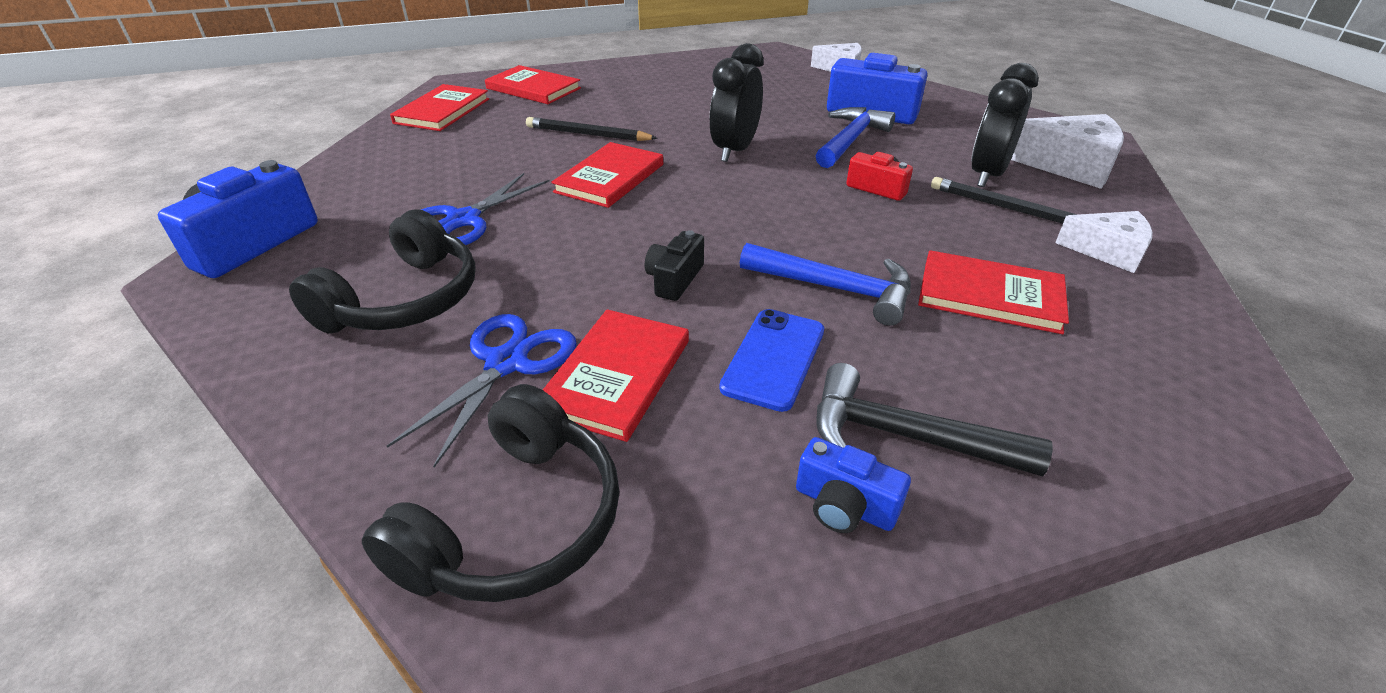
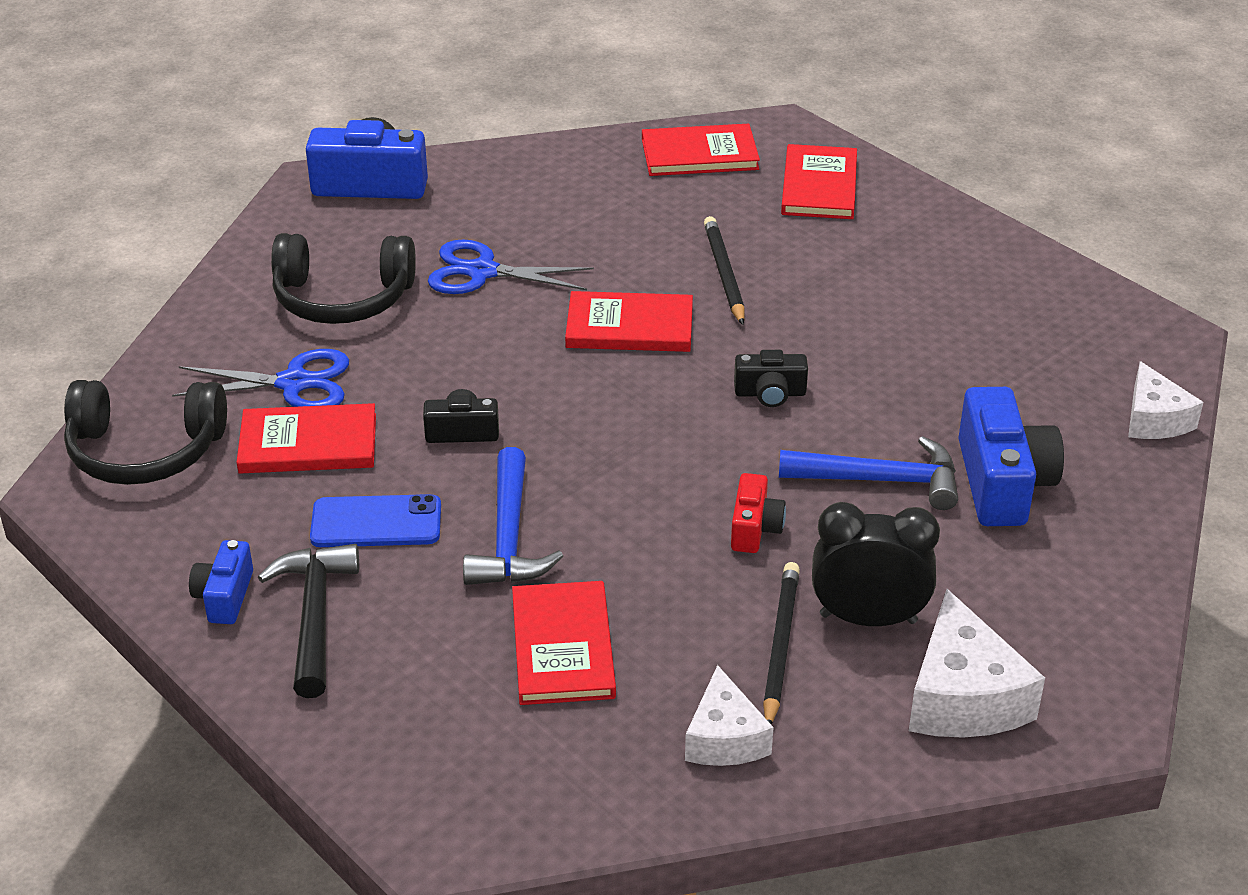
camera: 65 degrees right, 0 degrees up
black clock [709,43,764,162] -> black camera [734,350,808,407]

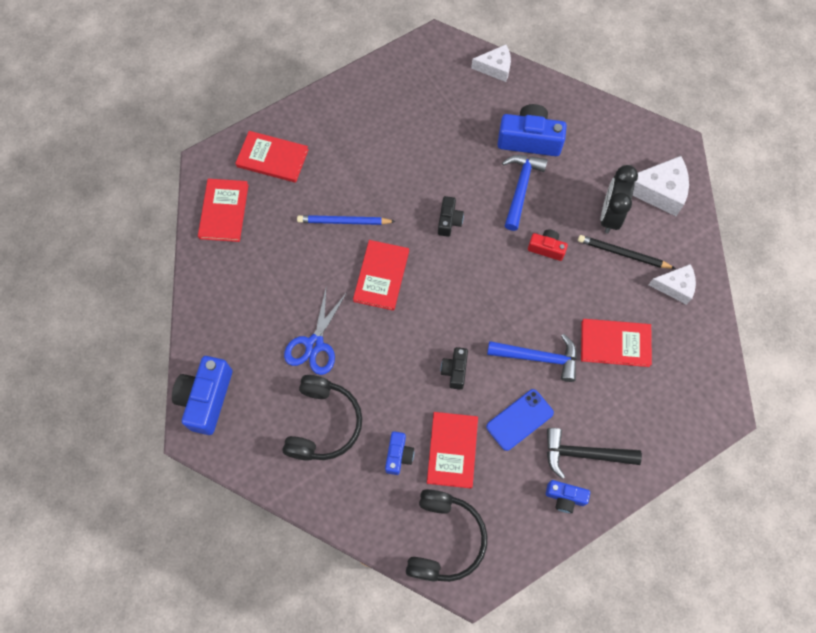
camera: 80 degrees left, 30 degrees up
blue scissors [172,349,349,407] -> blue camera [385,431,414,475]
blue phone [310,494,441,547] -> blue phone turned 45 degrees clockwise [486,389,554,451]
black pencil [704,216,745,325] -> blue pencil [297,215,396,225]

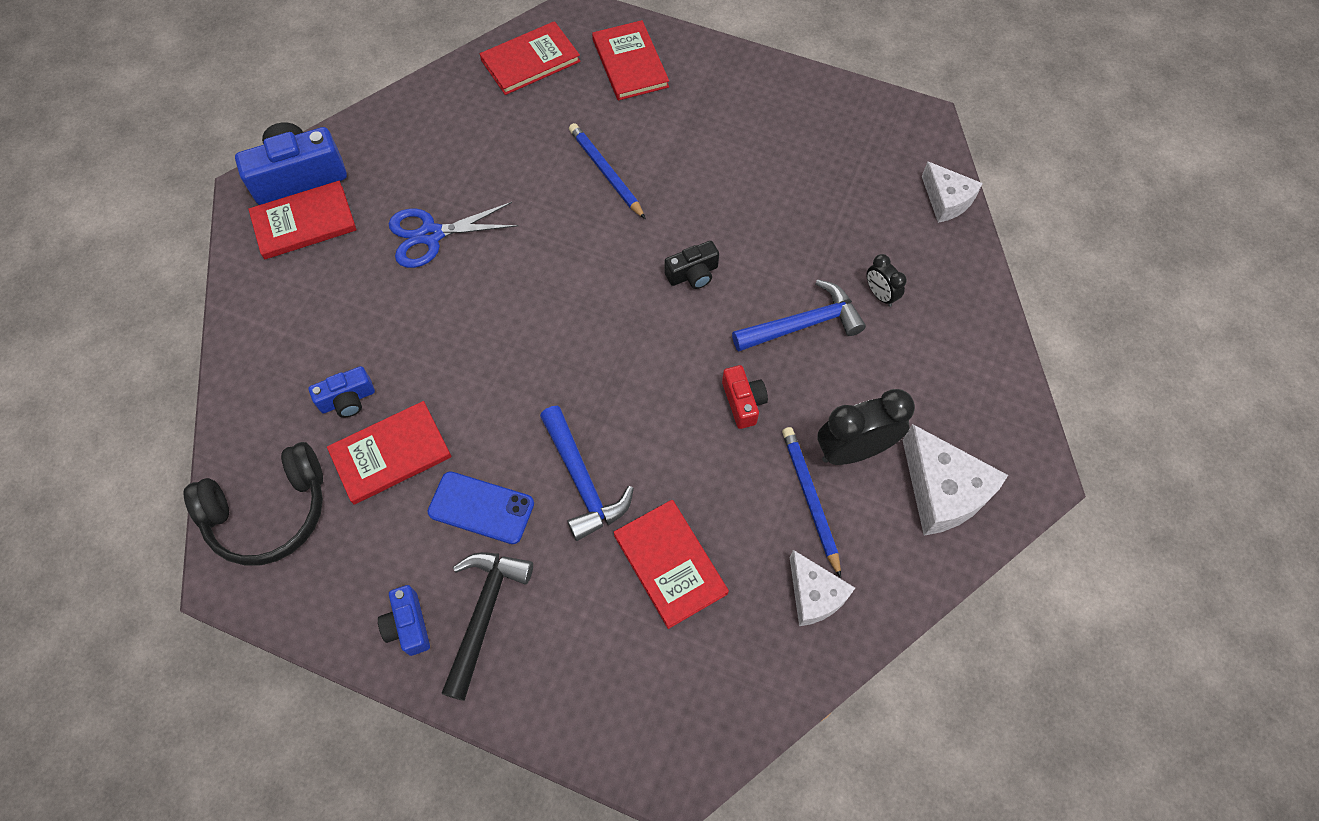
camera: 55 degrees right, 5 degrees down
black headphones [282,375,362,461] -> none
red book [353,240,409,311] -> red book moved to [248,181,357,259]
black camera [441,347,468,390] -> none
blue camera [497,104,567,156] -> black clock [867,254,907,307]
black hammer [547,428,642,479] -> black hammer turned 45 degrees clockwise [441,552,533,701]
black pencil [578,235,676,269] -> blue pencil [782,427,841,578]

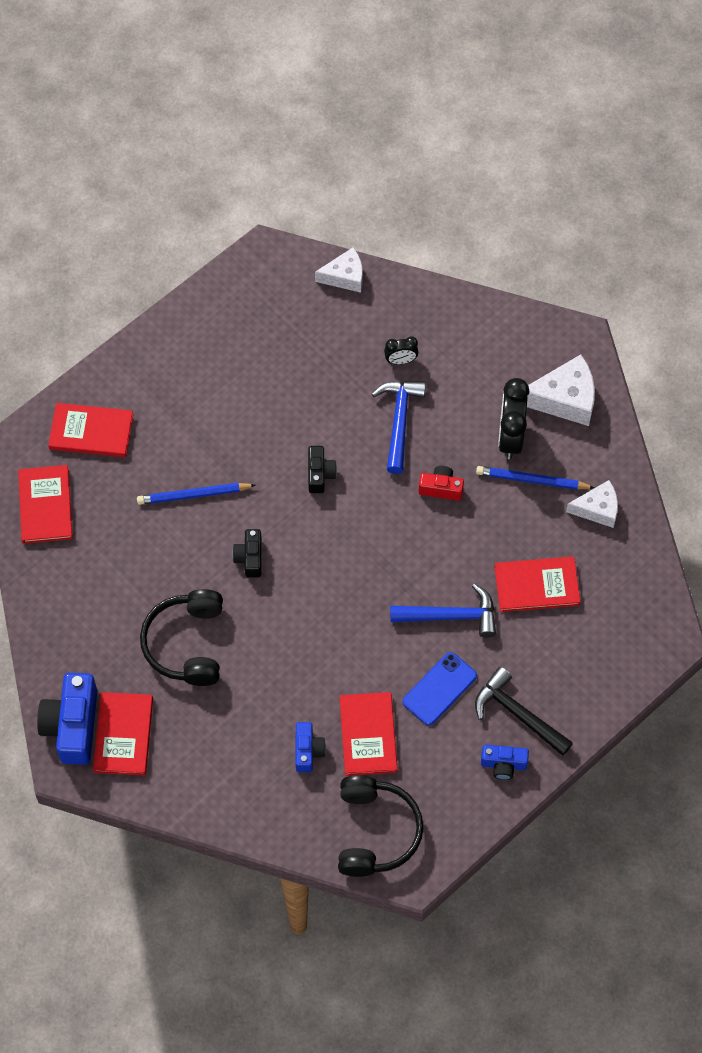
camera: 65 degrees left, 0 degrees up
blue scissors [389,202,518,268] -> black headphones [140,589,223,686]
none -> black camera [232,529,262,577]

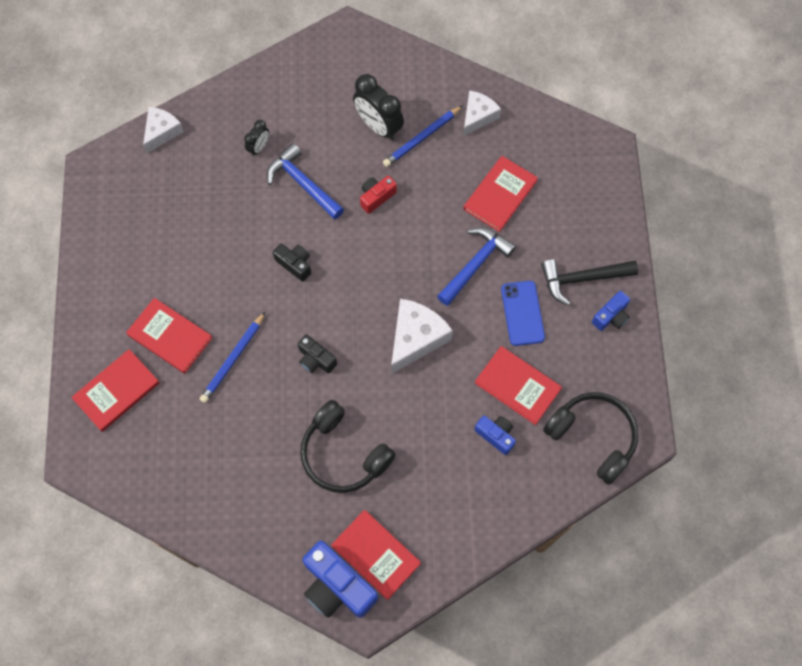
camera: 50 degrees left, 5 degrees up
red book [18,465,73,544] -> red book moved to [126,298,212,374]
white cheese [527,354,595,426] -> white cheese moved to [391,299,453,374]

